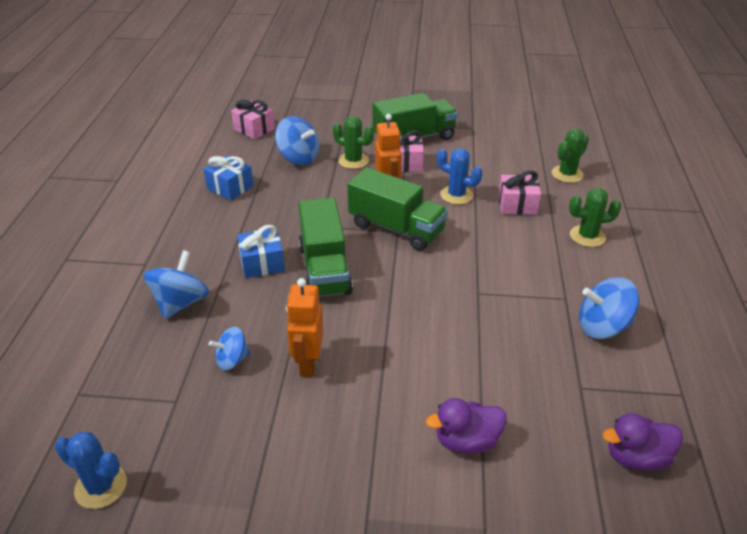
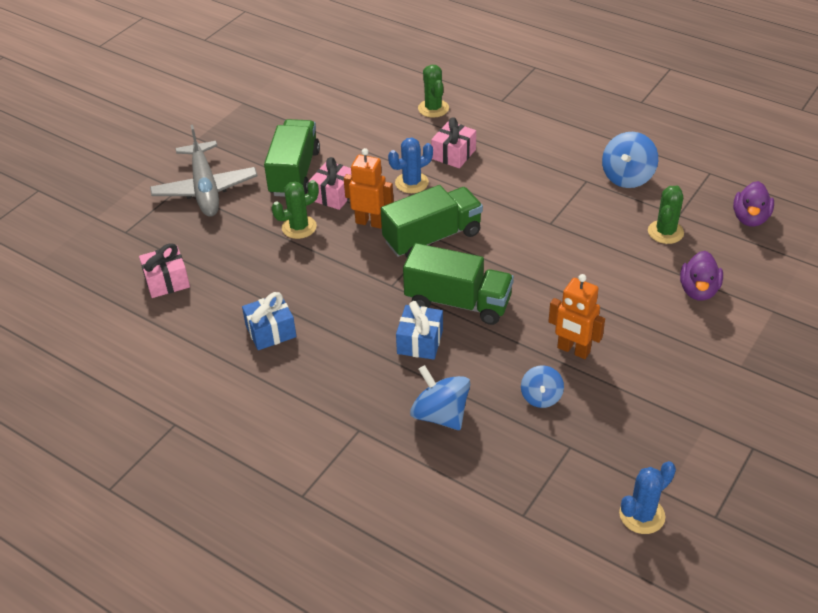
camera: 60 degrees left, 5 degrees up
blue spinning top [275,116,319,165] -> none
green cactus [569,188,621,247] -> green cactus moved to [648,186,684,244]
none -> grey plane [150,125,257,217]

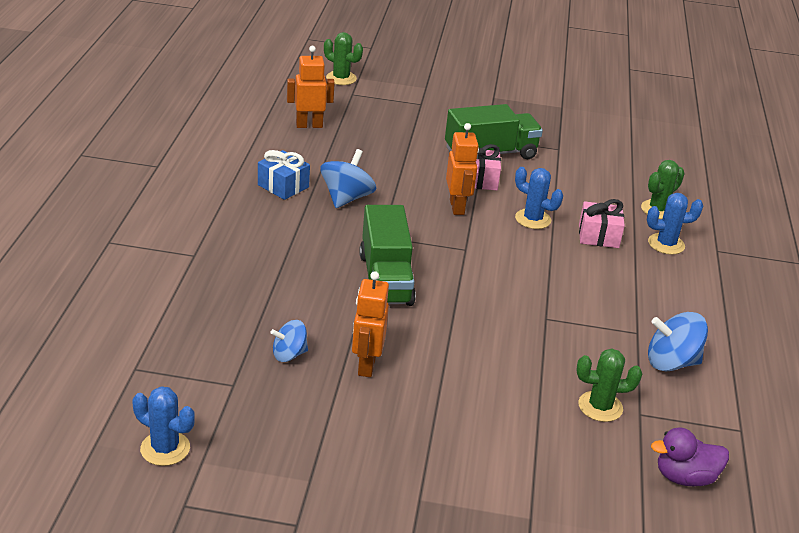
camera: 60 degrees right, 10 degrees down
pink gift [139,243,190,298] -> orange robot [287,46,335,128]
grey plane [150,125,257,217] -> none
green cactus [272,180,319,239] -> green cactus moved to [324,32,363,85]
green truck [381,185,483,258] -> none
blue gift [396,301,443,360] -> none
blue spinning top [410,365,470,430] -> blue spinning top moved to [320,149,376,208]
purple duck [680,251,723,301] -> none
none -> blue cactus [647,193,703,255]

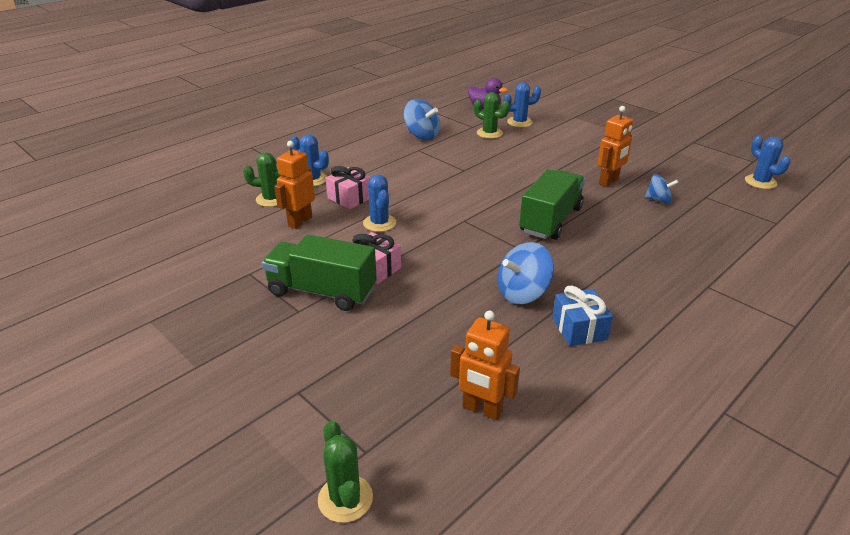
camera: 140 degrees left, 0 degrees up
orange robot [446,123,479,215] -> orange robot moved to [274,141,315,229]
none -> blue cactus [503,82,541,127]

